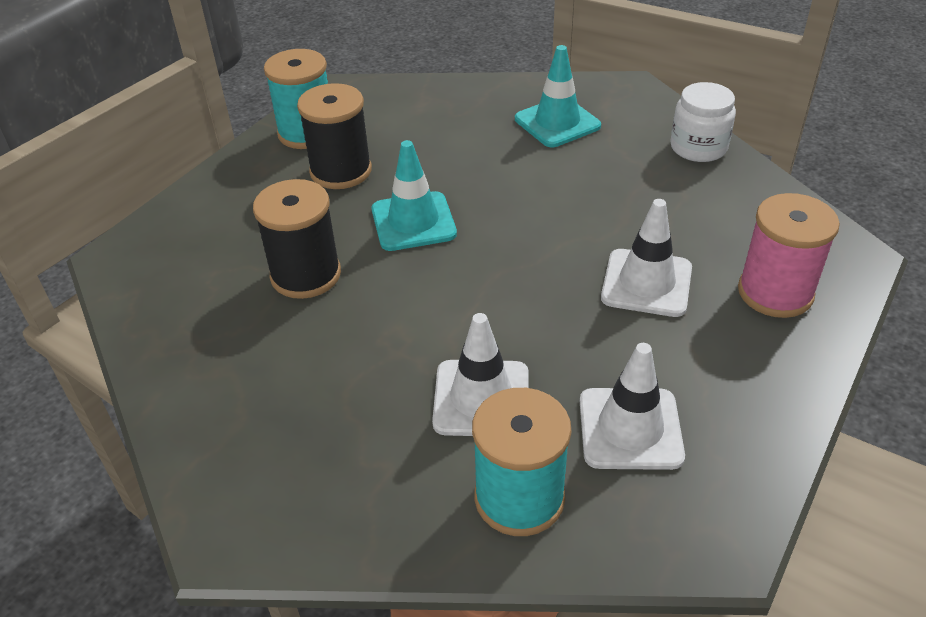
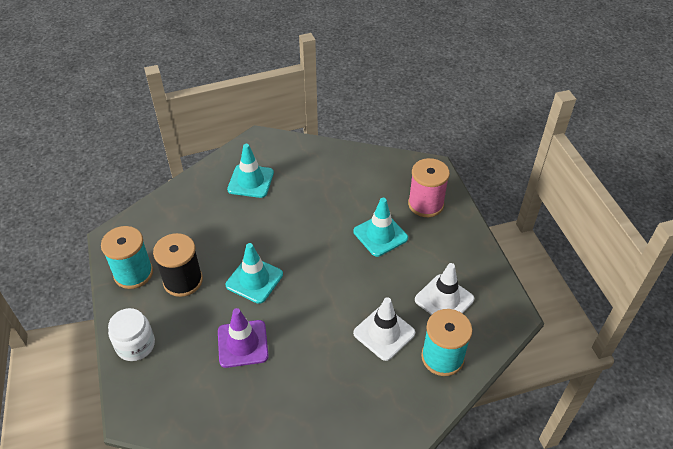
camera: 50 degrees left, 5 degrees up
black spool [253,179,341,299] -> purple traffic cone [218,308,269,368]
white traffic cone [601,199,692,317] -> turquoise traffic cone [353,198,408,257]
white jar [670,82,736,162] -> white jar moved to [108,308,155,361]

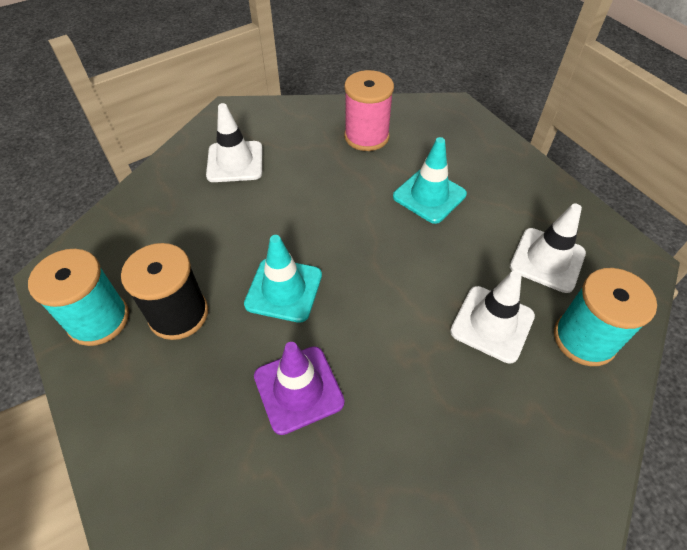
camera: 15 degrees left, 5 degrees up
white jar [108,308,155,361] -> none
turquoise traffic cone [227,144,274,198] -> white traffic cone [206,103,262,182]
pink spool [408,158,450,217] -> pink spool moved to [344,70,394,151]

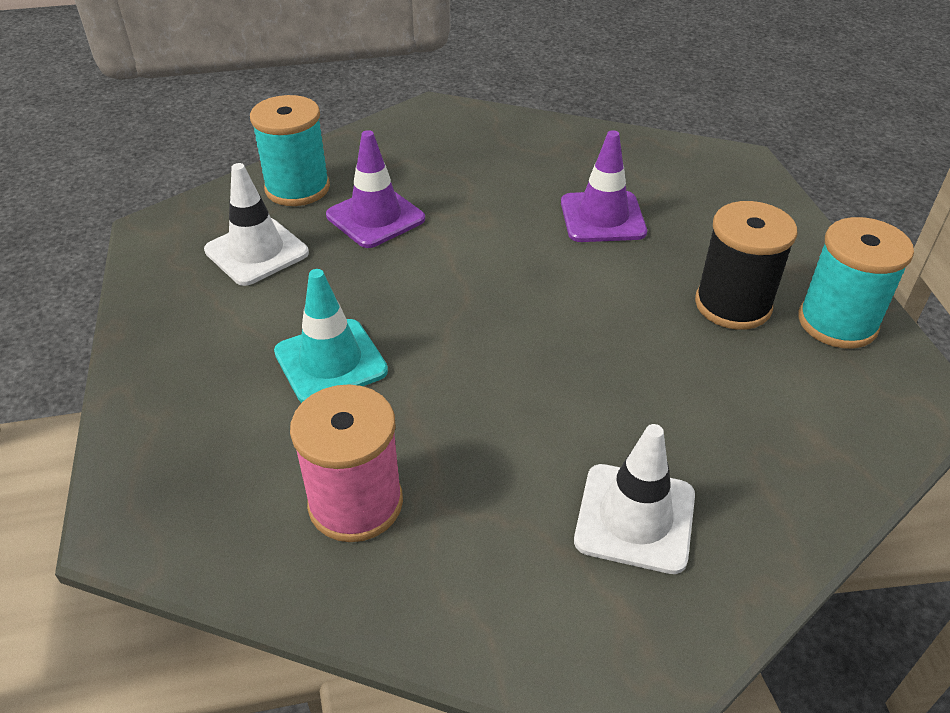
camera: 160 degrees left, 10 degrees down
turquoise traffic cone [244,235,322,323] -> none
white traffic cone [450,271,535,364] -> purple traffic cone [326,130,425,248]

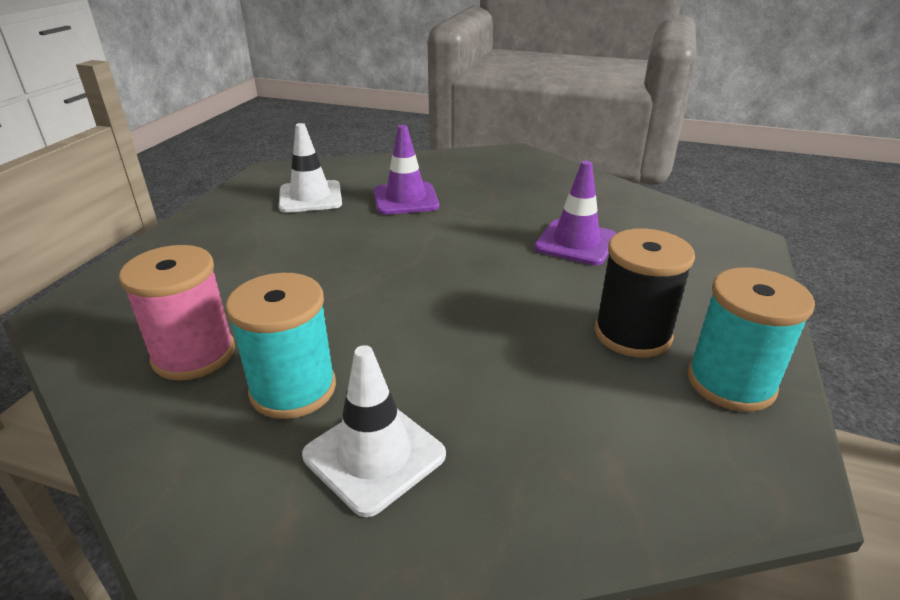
camera: 30 degrees right, 10 degrees down
turquoise spool [250,95,330,206] -> turquoise spool moved to [226,273,336,419]
turquoise traffic cone [274,269,388,403] -> none

